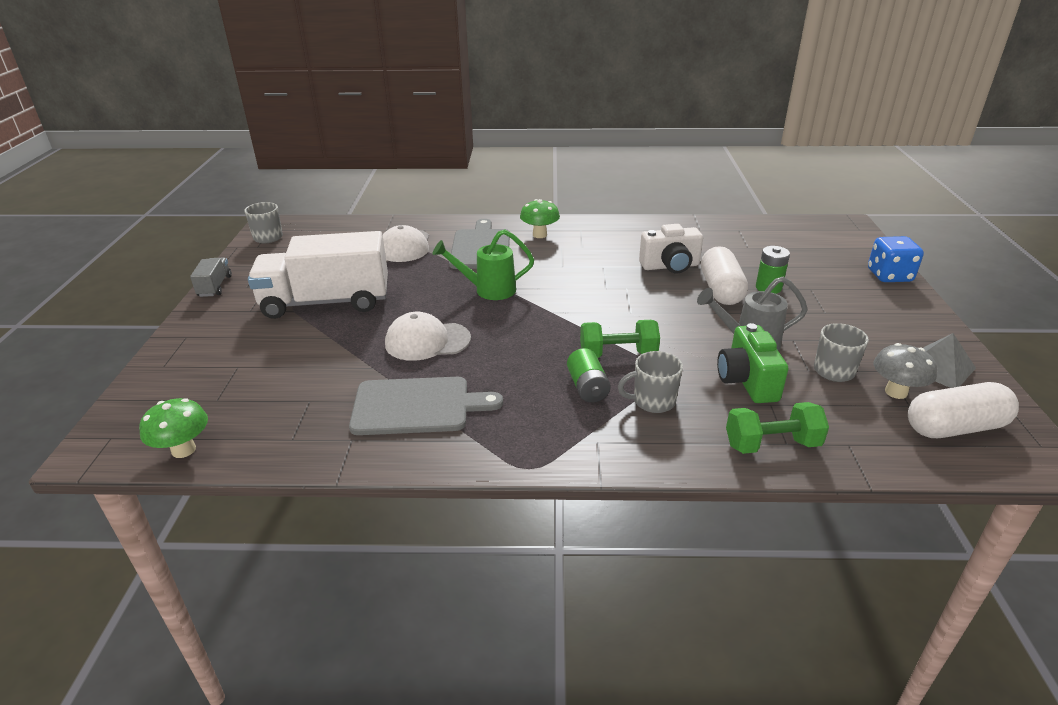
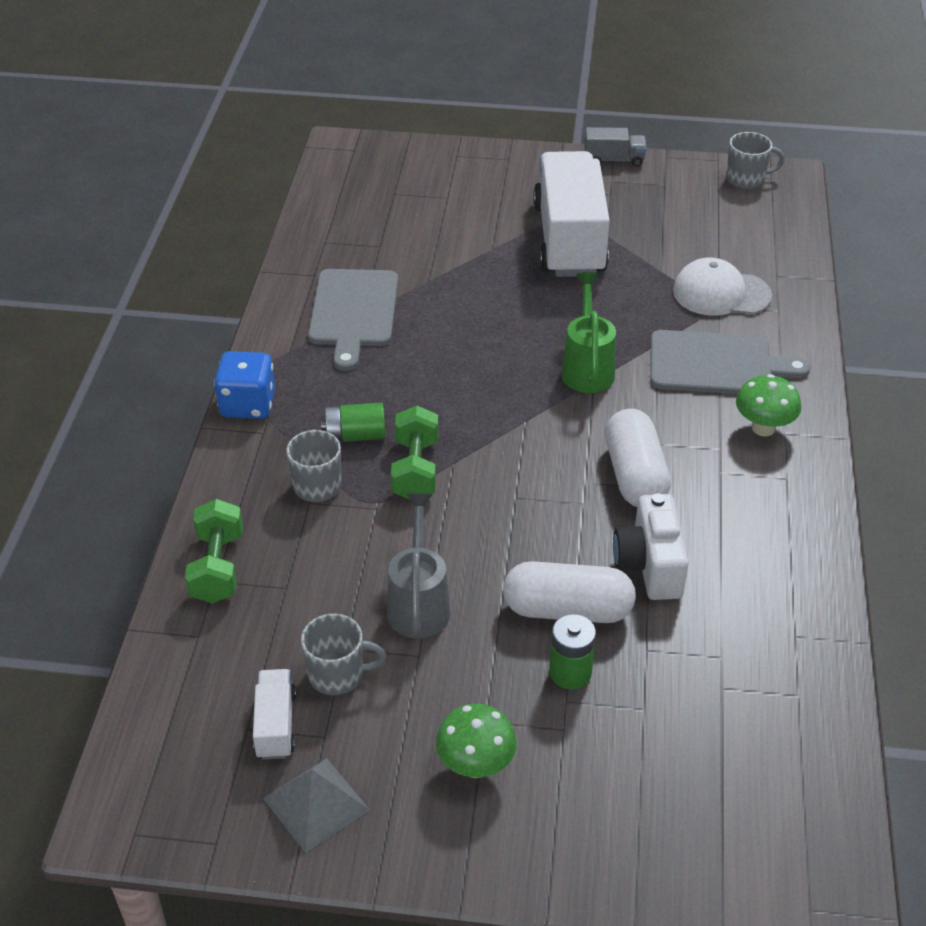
camera: 95 degrees right, 10 degrees up
green mushroom [139,398,208,458] -> green mushroom moved to [436,704,517,778]
white cap [385,312,471,361] -> none
green camera [717,323,788,403] -> none
blue dice [868,236,924,282] -> blue dice moved to [214,351,275,419]
grey mushroom [873,343,937,399] -> white truck [253,669,296,760]
white capsule [908,382,1019,438] -> white capsule moved to [605,409,671,507]

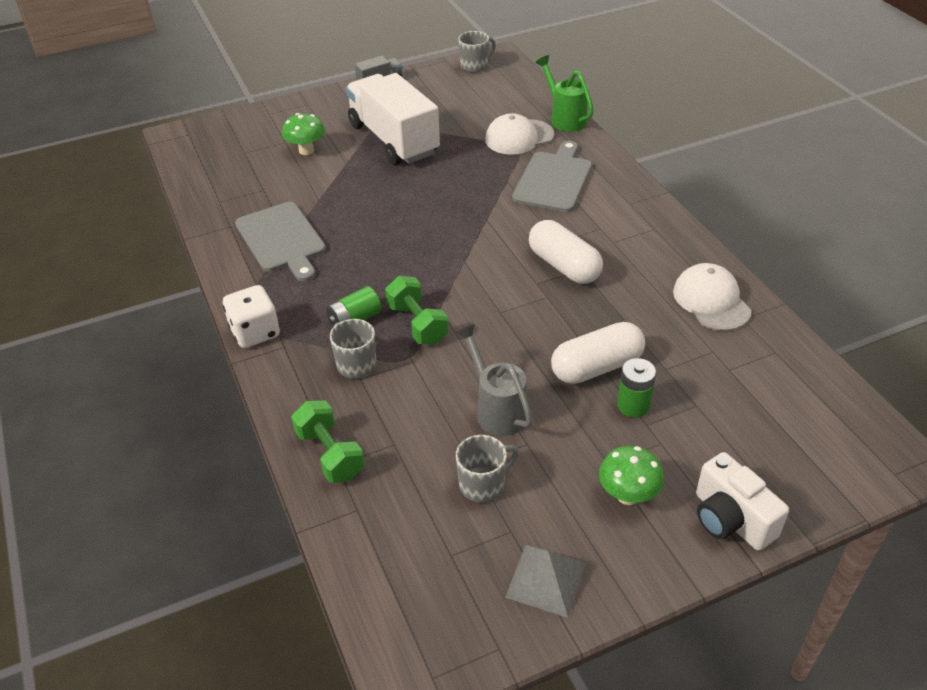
camera: 30 degrees left, 0 degrees up
blue dice [214,351,275,419] -> white dice [223,285,280,348]
white truck [253,669,296,760] -> none
green watering can [561,272,616,393] -> green watering can moved to [535,55,594,132]
white camera [613,493,689,600] -> white camera moved to [696,452,789,551]
grey cutting board [650,330,811,394] -> grey cutting board turned 45 degrees counterclockwise [512,141,592,212]
green mushroom [736,374,801,436] -> green mushroom moved to [282,113,325,155]
none -> white cap [673,263,751,331]

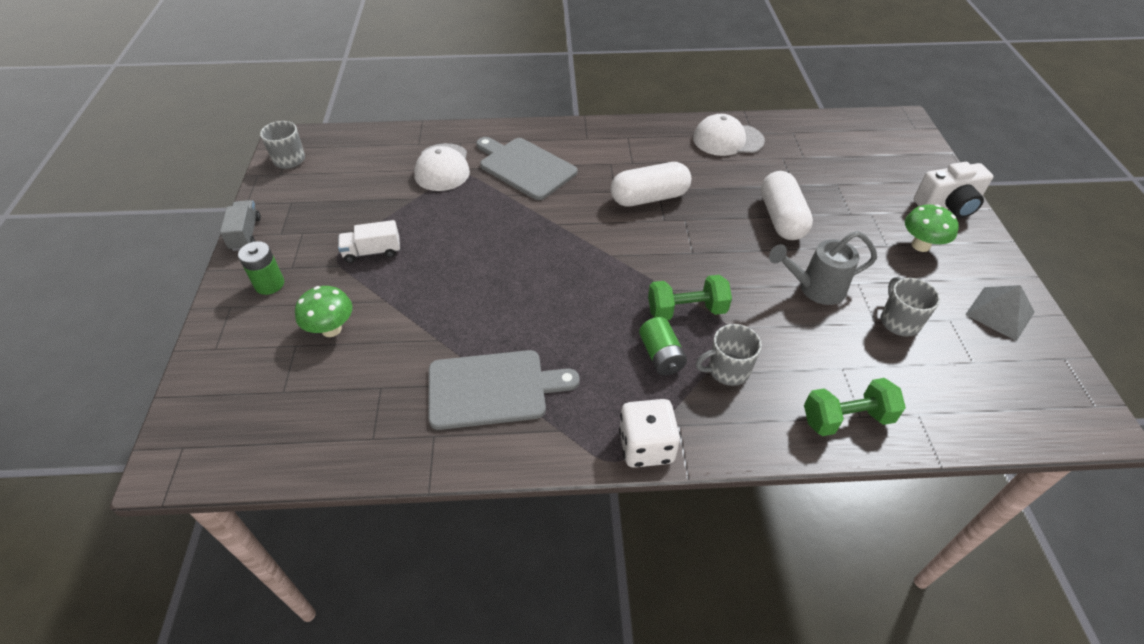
camera: 70 degrees left, 5 degrees up
white truck [346,73,440,165] -> white truck [338,220,400,263], size x0.43
green watering can [535,55,594,132] -> none
green battery [617,358,656,417] -> green battery moved to [238,241,284,295]

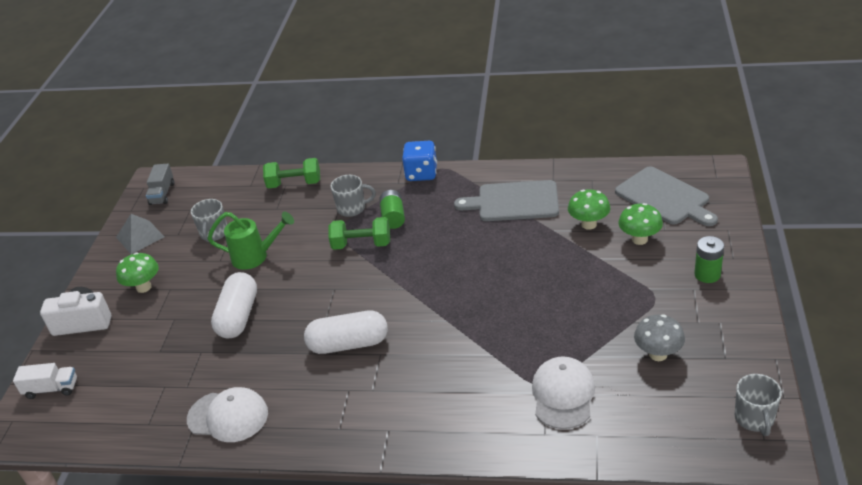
camera: 165 degrees left, 10 degrees down
grey truck [220,200,261,251] -> grey truck moved to [146,164,174,205]
white truck [338,220,400,263] -> white truck moved to [13,363,77,399]
grey cutting board [476,137,577,200] -> grey cutting board moved to [615,167,718,226]
white dice [619,399,680,468] -> blue dice [402,141,437,181]
grey watering can [769,231,877,305] -> green watering can [208,212,294,270]
none -> green mushroom [568,189,610,230]
none -> grey mushroom [634,314,685,361]

